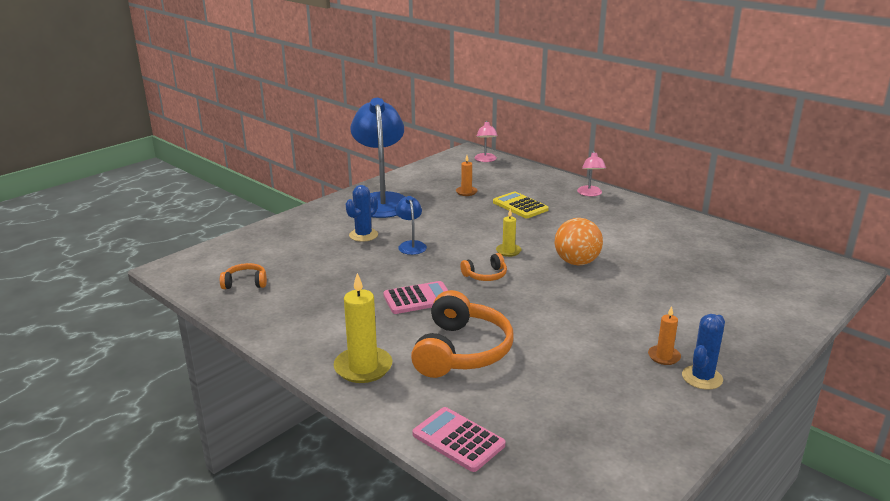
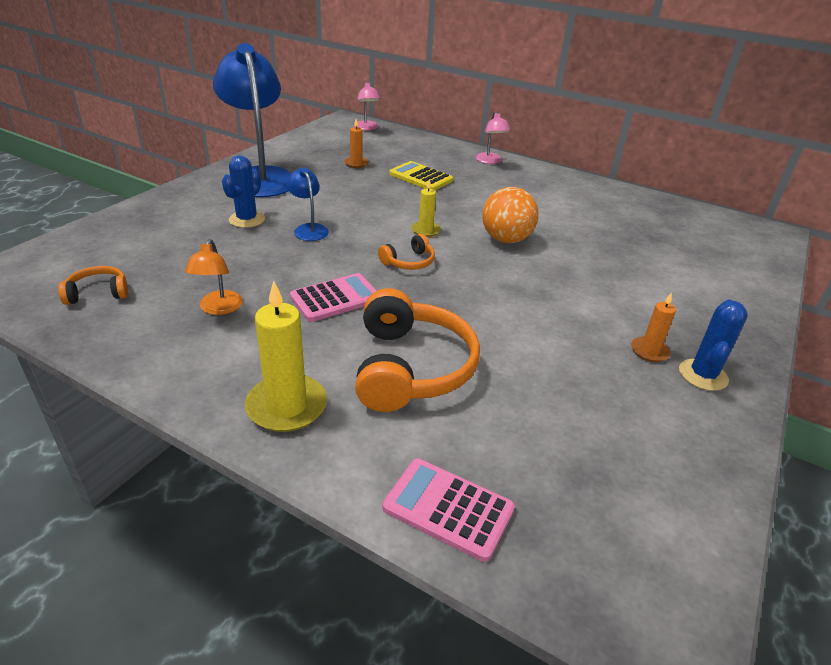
camera: 15 degrees left, 10 degrees up
none -> orange lamp [185,239,243,315]

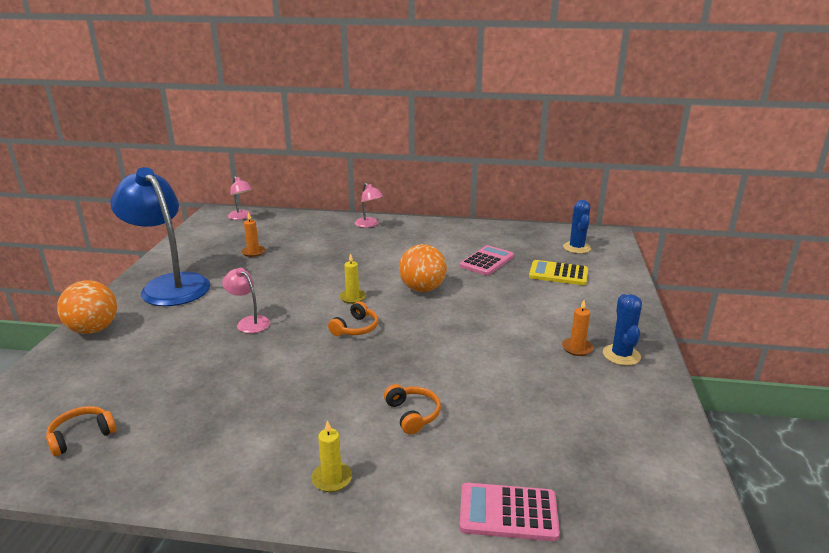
camera: 20 degrees left, 10 degrees down
orange lamp [185,239,243,315] -> none
blue cactus [222,155,265,228] -> blue cactus moved to [563,200,591,254]
yellow candle [245,281,327,432] -> yellow candle [312,420,352,492], size x0.56
blue lamp [286,167,329,241] -> pink lamp [222,268,270,333]
pink calculator [290,273,377,322] -> pink calculator moved to [460,245,514,276]
orange headphones [355,288,480,412] -> orange headphones [384,384,441,435], size x0.48
yellow calculator [389,161,453,190] -> yellow calculator moved to [529,260,588,285]
none -> orange ball [57,280,117,334]

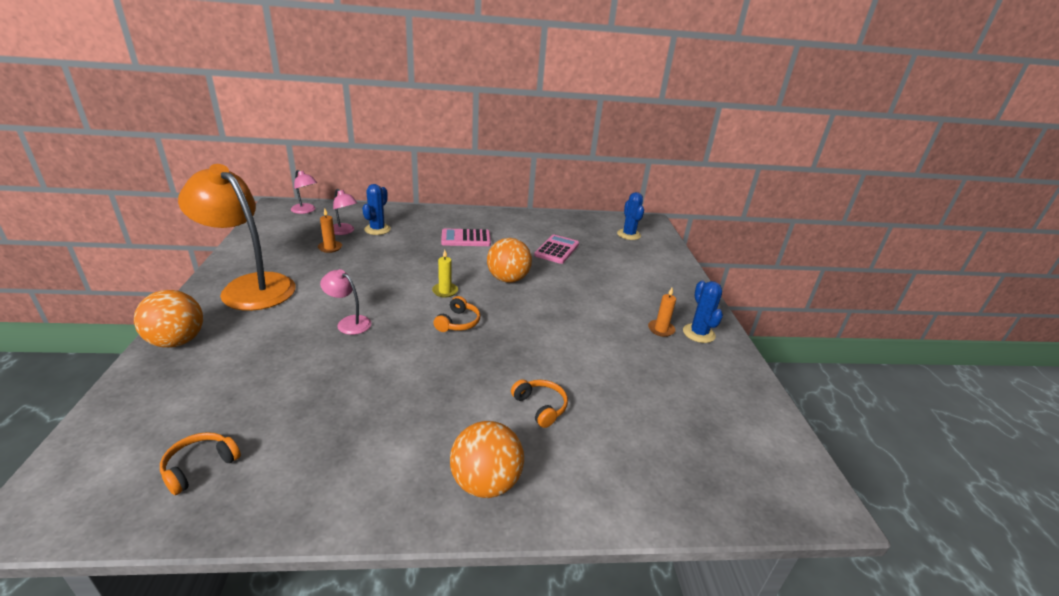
camera: 15 degrees left, 5 degrees up
blue lamp [110,167,210,306] -> orange lamp [178,164,296,311]
yellow candle [312,420,352,492] -> orange ball [450,421,524,498]
pink lamp [355,183,384,228] -> pink lamp moved to [333,189,357,235]
pink calculator [459,483,560,541] -> pink calculator moved to [441,229,491,246]
yellow calculator [529,260,588,285] -> none
none -> blue cactus [362,184,391,235]

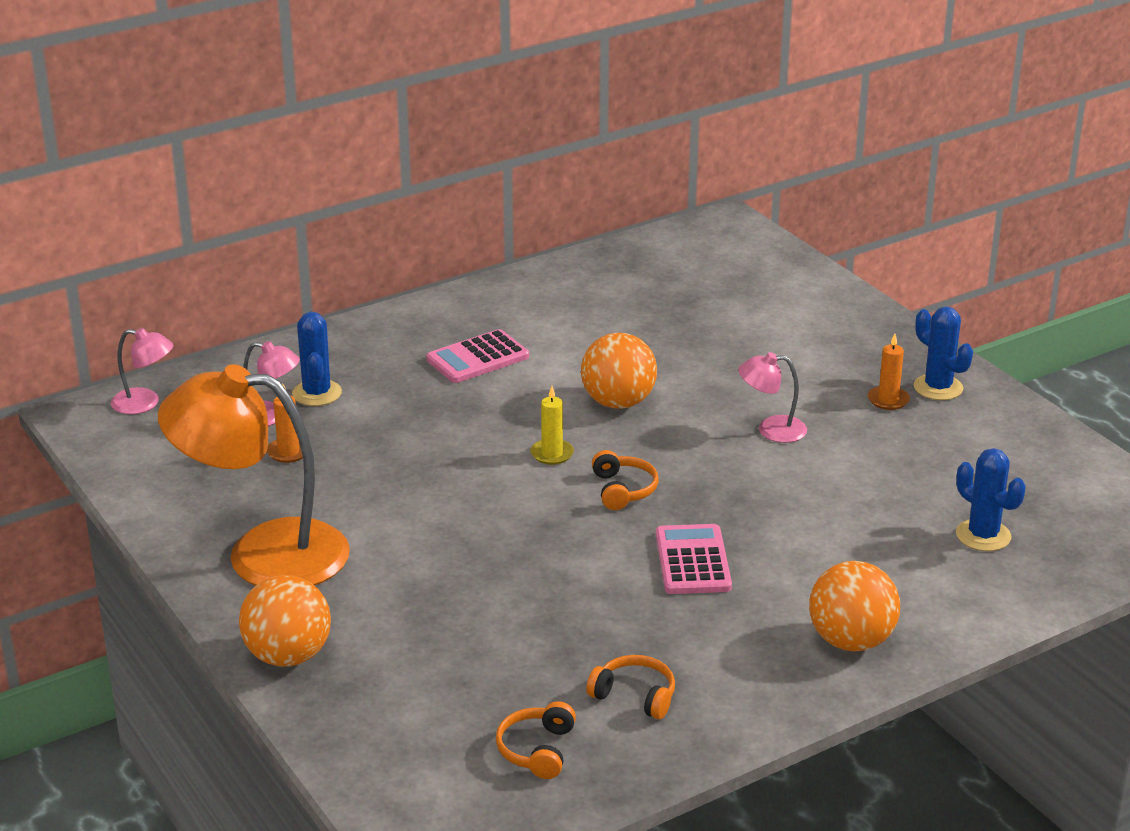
camera: 25 degrees left, 0 degrees up
pink lamp [320,269,371,335] -> pink lamp moved to [739,352,807,443]
orange headphones [511,379,568,428] -> orange headphones moved to [586,655,675,719]
pink calculator [534,235,579,264] -> pink calculator moved to [656,524,732,594]
blue cactus [617,192,644,240] -> blue cactus moved to [956,448,1026,551]

